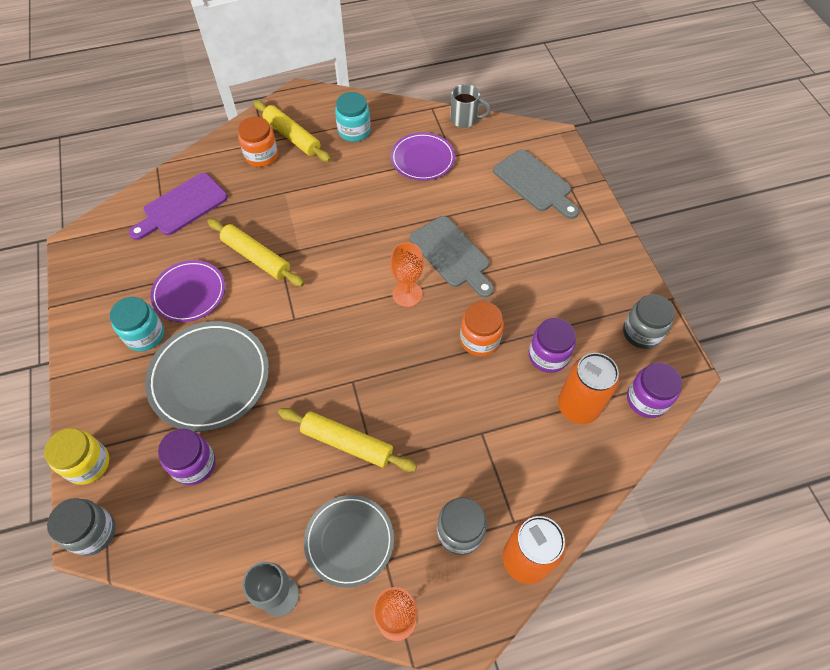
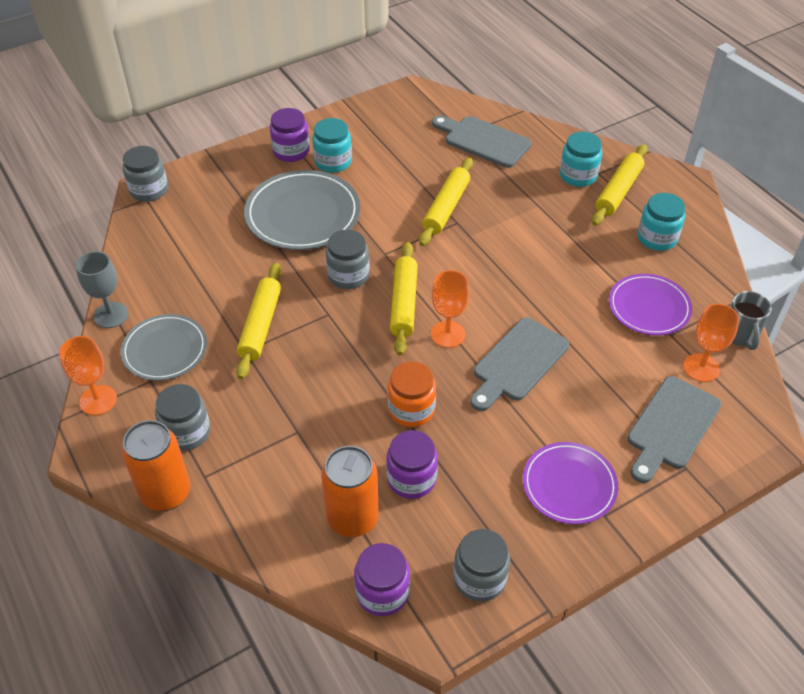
camera: 75 degrees right, 10 degrees down
yellow jar [44,428,109,485] -> none
purple cutting board [129,173,228,240] -> grey cutting board [432,115,531,168]
purple plate [150,260,225,322] -> purple plate moved to [523,442,618,524]
purple jar [158,429,216,485] -> purple jar moved to [270,108,310,162]
orange jar [238,117,278,167] -> turquoise jar [560,131,602,187]
none -> grey jar [326,230,369,289]
none -> yellow rolling pin [390,242,418,355]
none -> orange goblet [684,304,739,382]

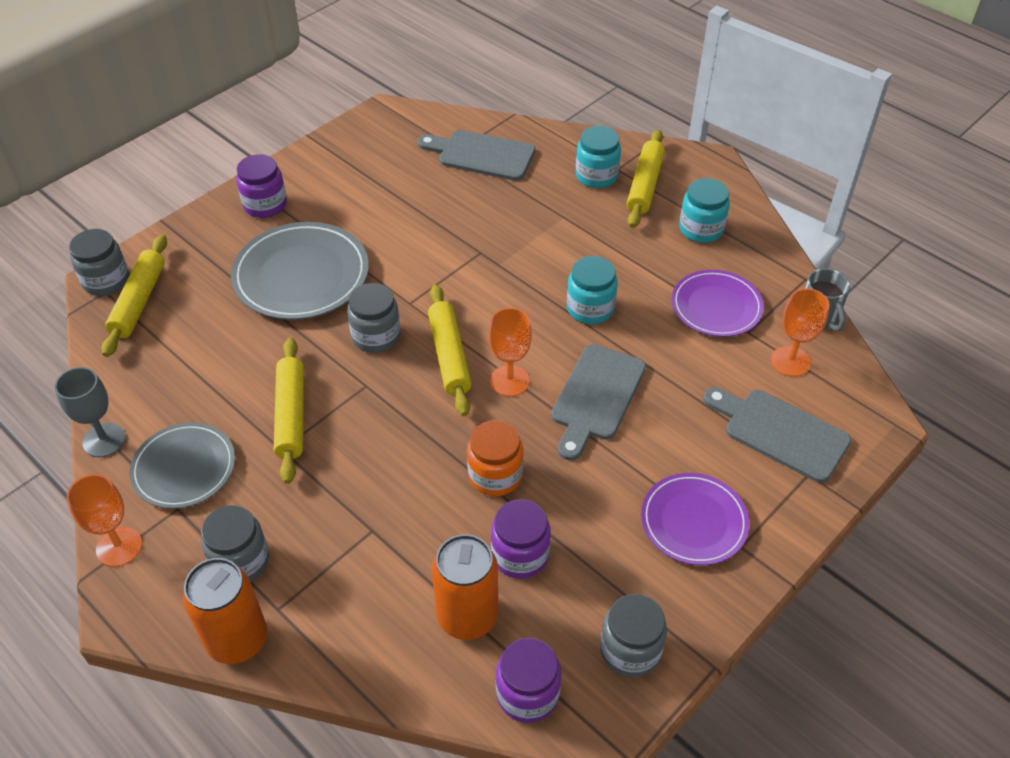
camera: 15 degrees left, 0 degrees up
turquoise jar [312,118,352,173] -> turquoise jar moved to [567,256,618,324]
yellow rolling pin [419,157,473,246] -> yellow rolling pin moved to [101,235,167,357]
grey cutting board [627,376,721,483] -> grey cutting board turned 105 degrees clockwise [703,387,851,483]

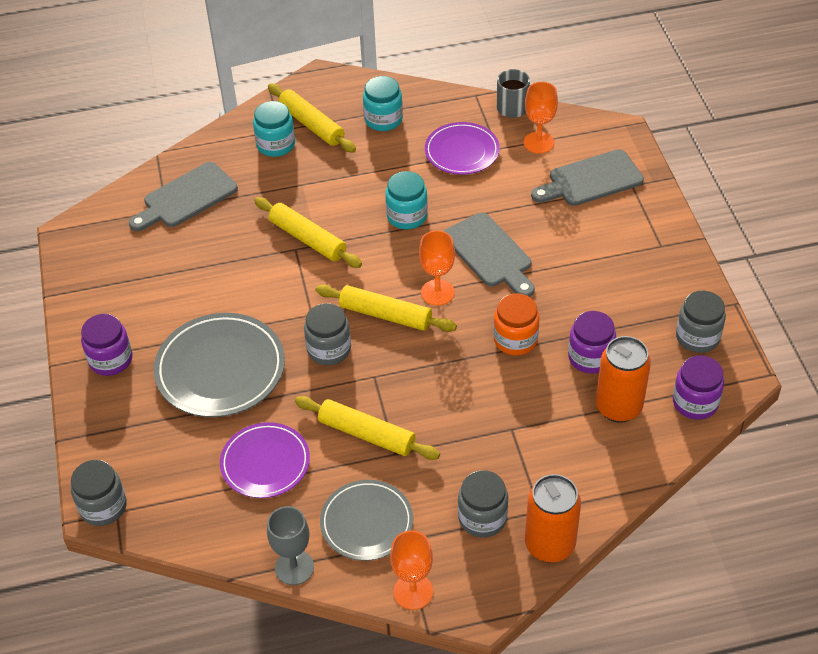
camera: 55 degrees left, 0 degrees up
yellow rolling pin [101,235,167,357] -> yellow rolling pin moved to [254,197,362,268]
purple plate [641,473,749,565] -> purple plate moved to [220,422,310,498]

